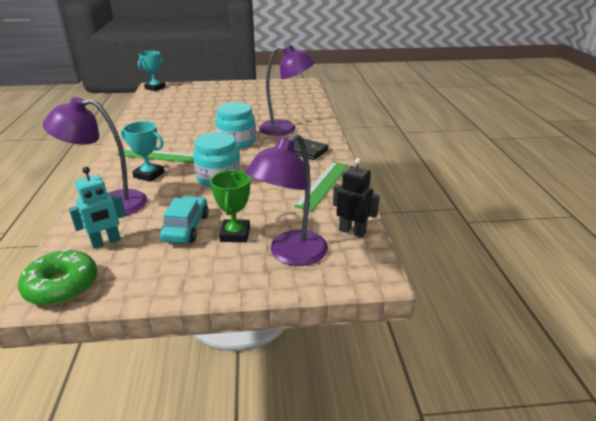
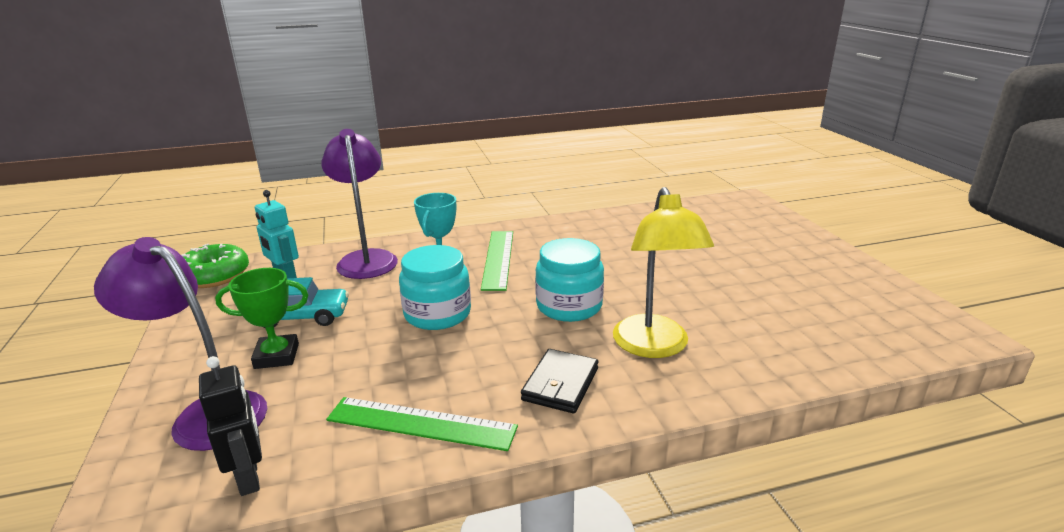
camera: 80 degrees right, 5 degrees down
turquoise trophy [138,51,166,91] -> none
purple lamp [259,45,315,136] -> yellow lamp [613,187,714,358]
black robot [333,158,380,238] -> black robot turned 45 degrees counterclockwise [199,356,262,496]

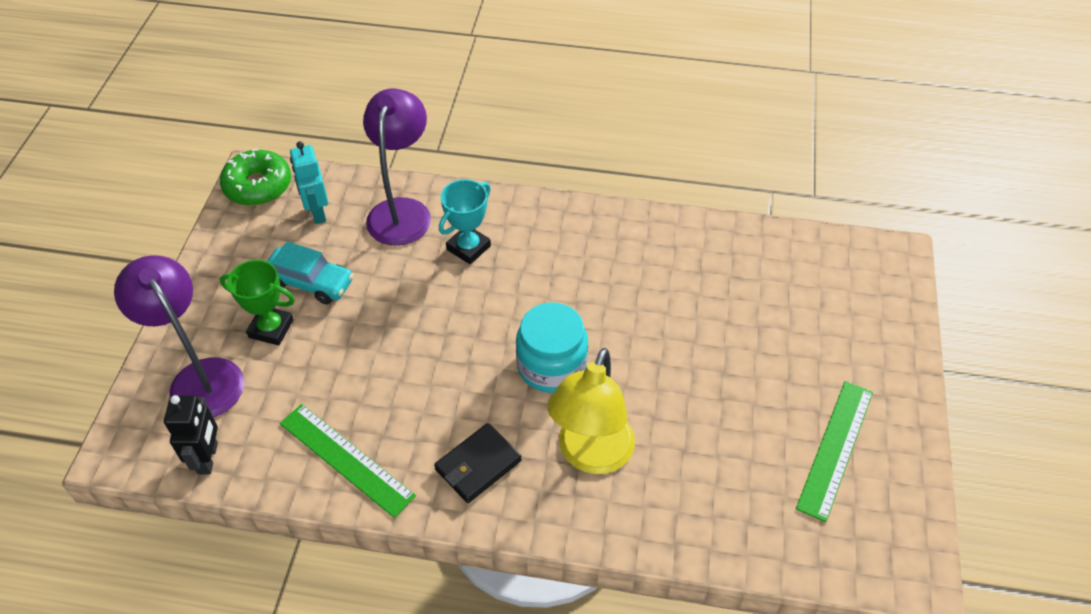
camera: 25 degrees right, 25 degrees up
turquoise jar [399,245,471,330] -> none
green ruler [481,231,513,291] -> green ruler moved to [796,381,873,522]

